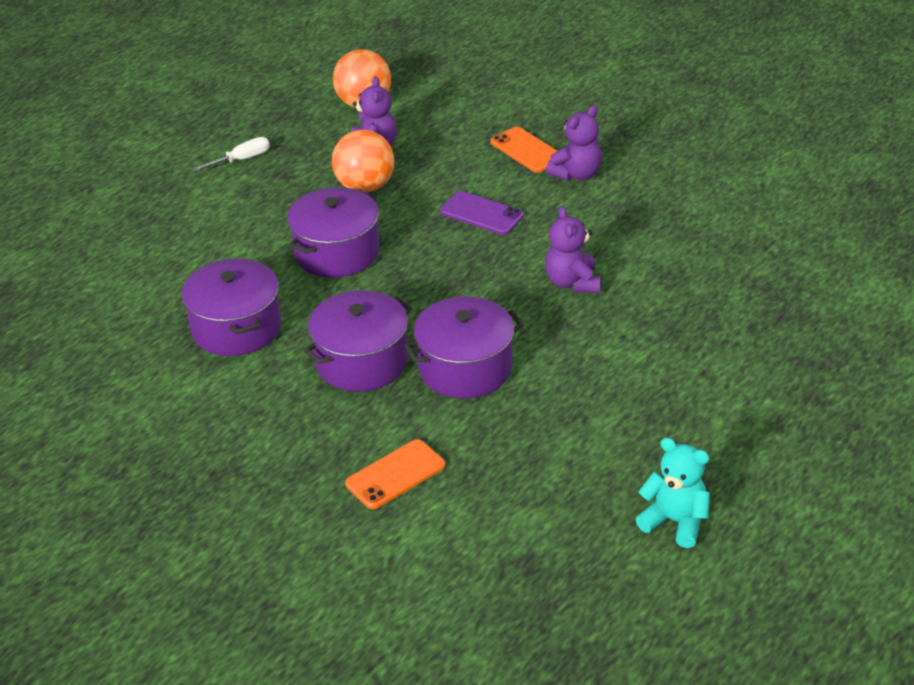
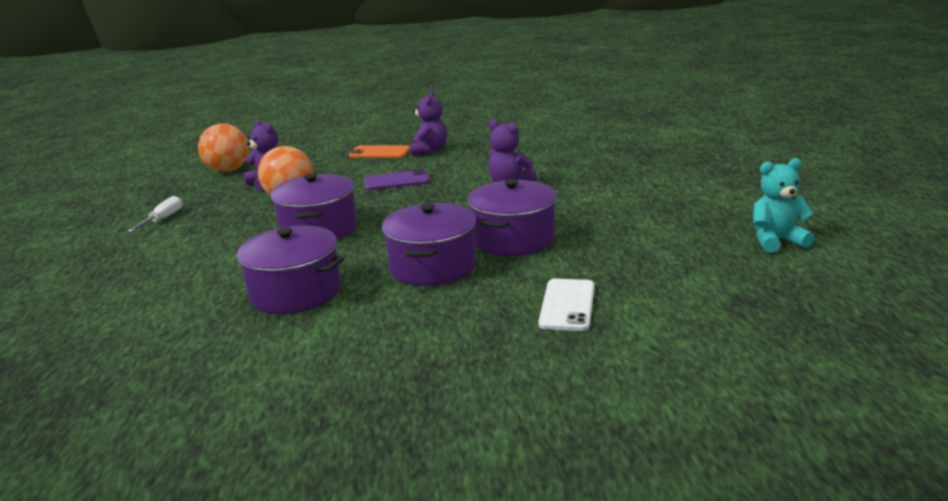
camera: 40 degrees left, 15 degrees down
orange phone [345,439,445,509] -> white phone [538,278,595,331]

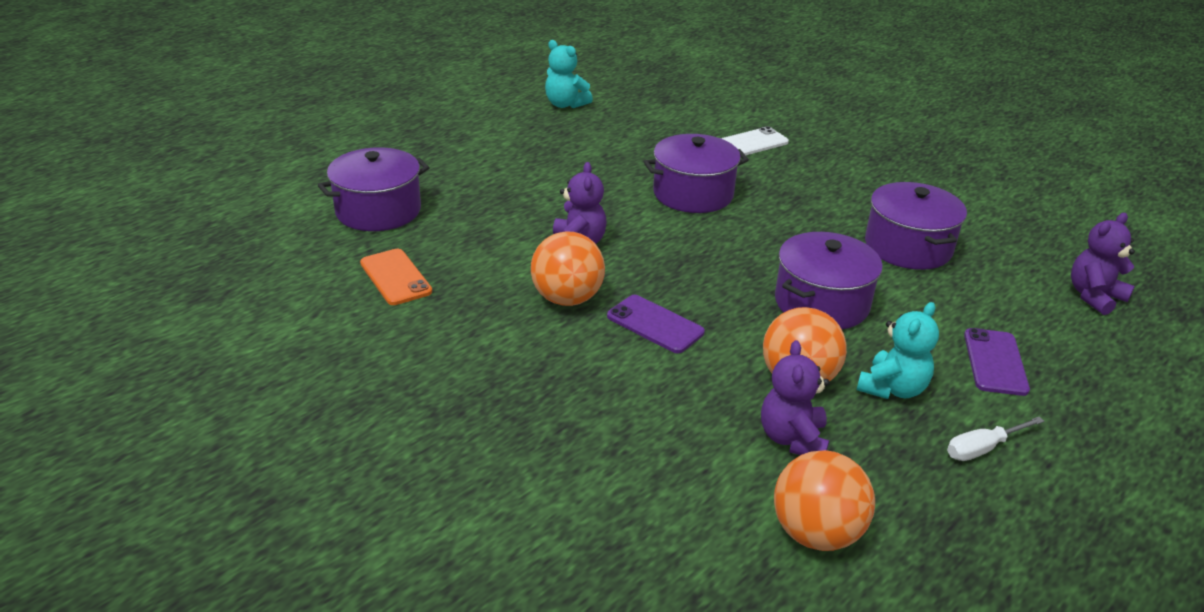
camera: 135 degrees left, 10 degrees up
orange phone [349,145,410,158] -> orange phone moved to [360,249,432,305]
purple pot [382,203,477,286] -> purple pot moved to [318,147,429,231]
purple teddy bear [410,91,447,155] -> purple teddy bear moved to [1071,213,1135,315]
none -> orange ball [531,231,605,306]
none -> turquoise teddy bear [857,302,939,399]
none -> purple phone [964,328,1030,396]

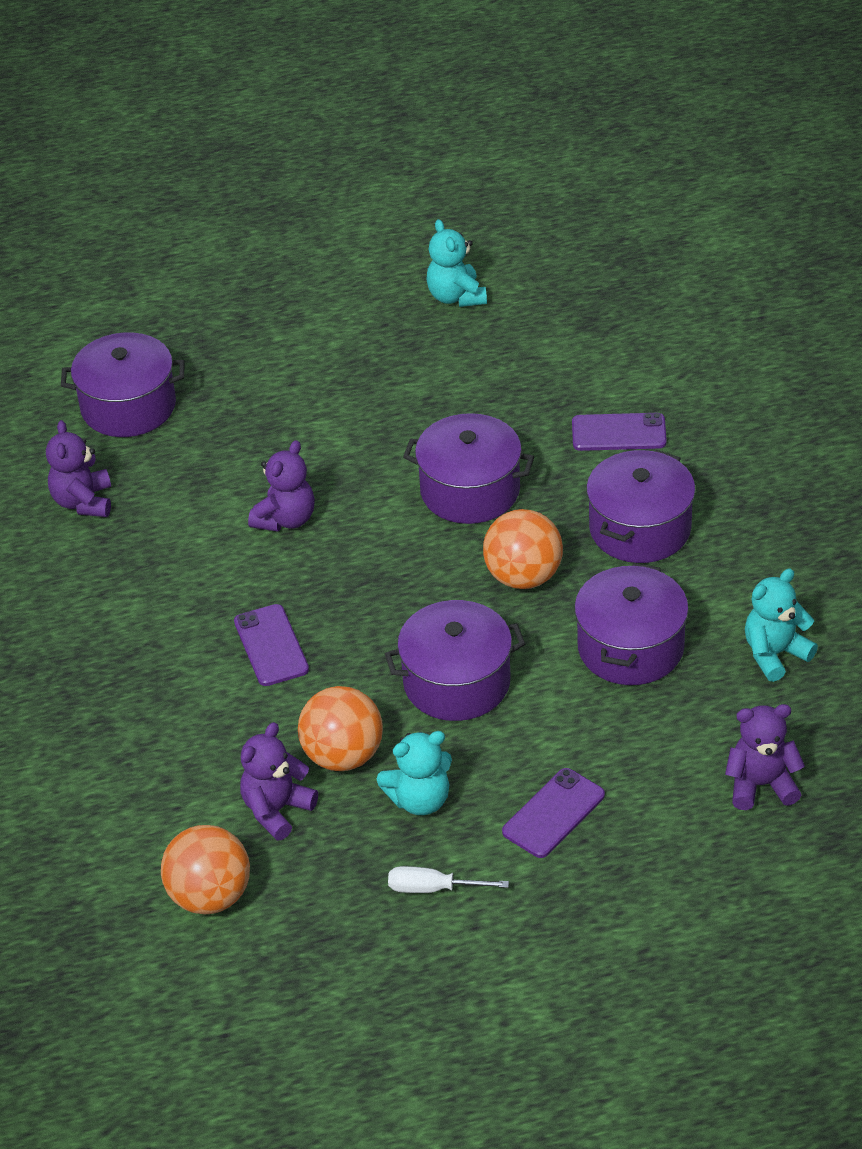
camera: 35 degrees right, 10 degrees up
orange phone [360,249,432,305] -> purple teddy bear [46,420,111,517]
orange ball [531,231,605,306] -> orange ball moved to [483,509,563,589]
white phone [721,126,789,157] -> purple phone [572,413,667,451]
none -> purple pot [586,450,695,563]
none -> turquoise teddy bear [745,569,818,682]

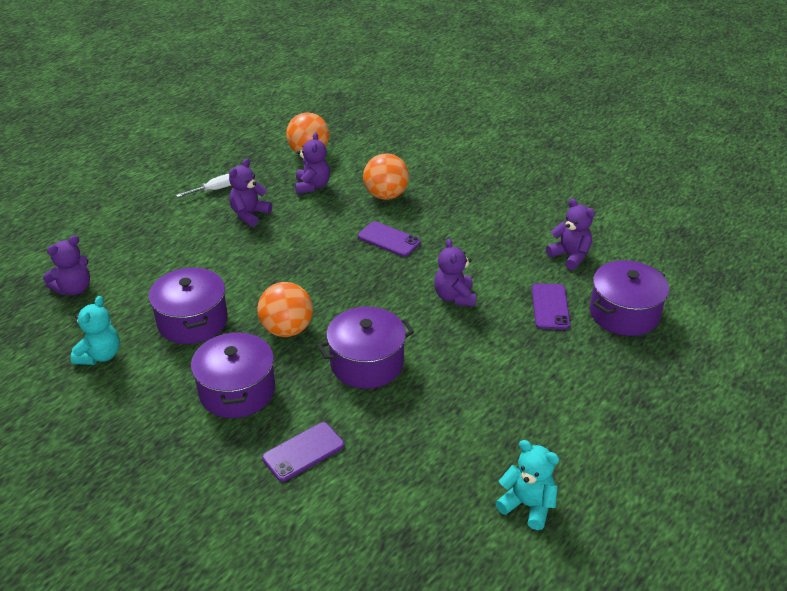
camera: 140 degrees right, 5 degrees down
orange ball [298,686,383,771] -> orange ball moved to [363,154,409,200]
turquoise teddy bear [377,731,452,815] -> purple teddy bear [229,159,272,227]
purple pot [385,600,525,721] -> none
purple phone [502,768,605,858] -> purple phone moved to [532,283,571,330]

